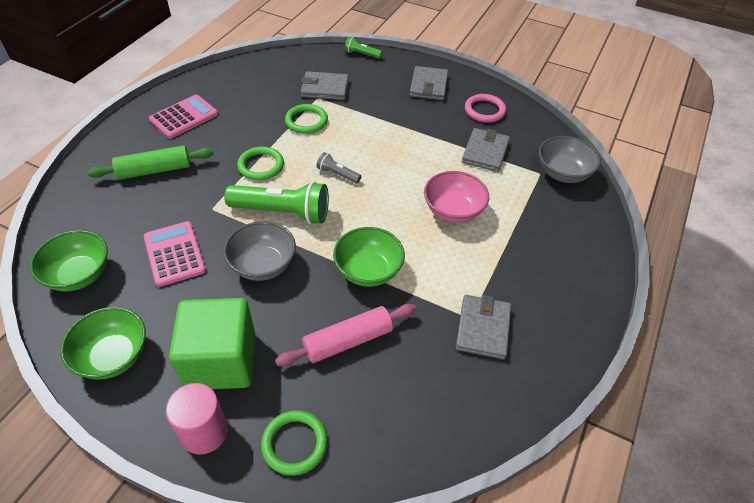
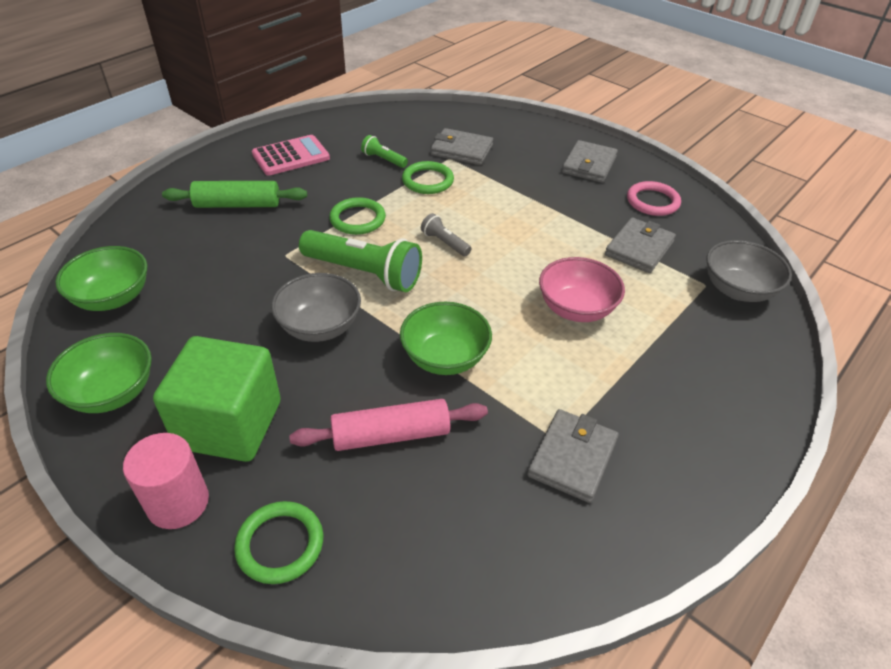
camera: 15 degrees right, 5 degrees down
pink calculator [143,221,206,287] -> none
green flashlight [345,37,382,59] -> green flashlight moved to [361,135,408,168]

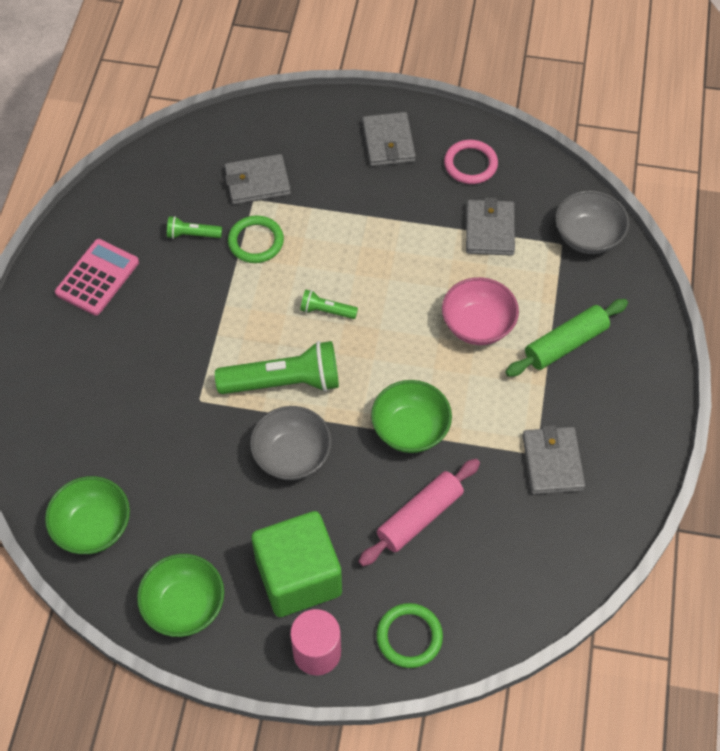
camera: 30 degrees left, 15 degrees up
green rolling pin [162,181,307,208] -> green rolling pin moved to [505,299,628,377]
green ring [329,197,386,235] -> none
grey flashlight [421,213,472,256] -> green flashlight [300,290,358,319]

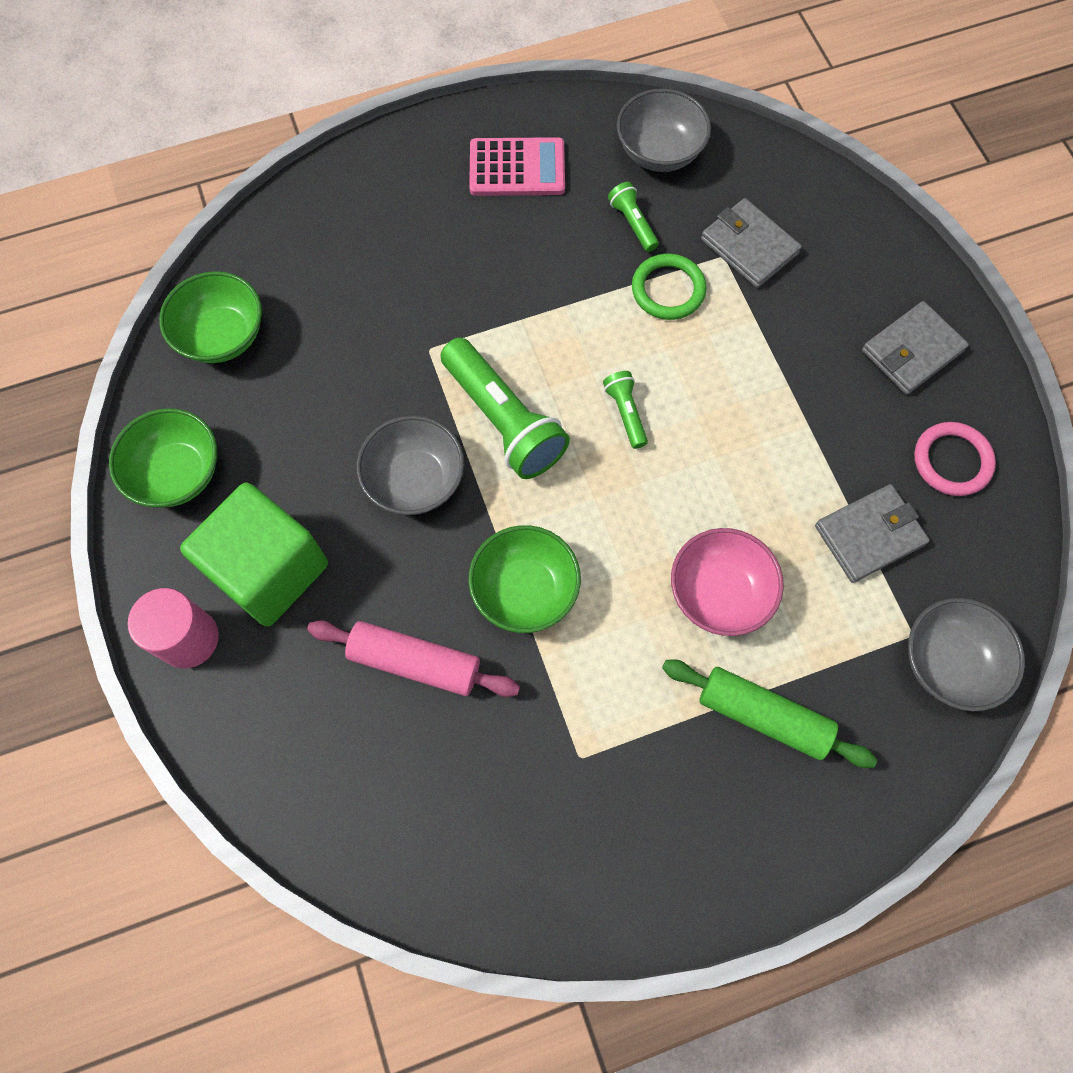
camera: 60 degrees right, 10 degrees up
green ring [376,603,443,668] -> none
grey wallet [522,425,585,494] -> none
none -> grey bowl [617,89,711,172]

